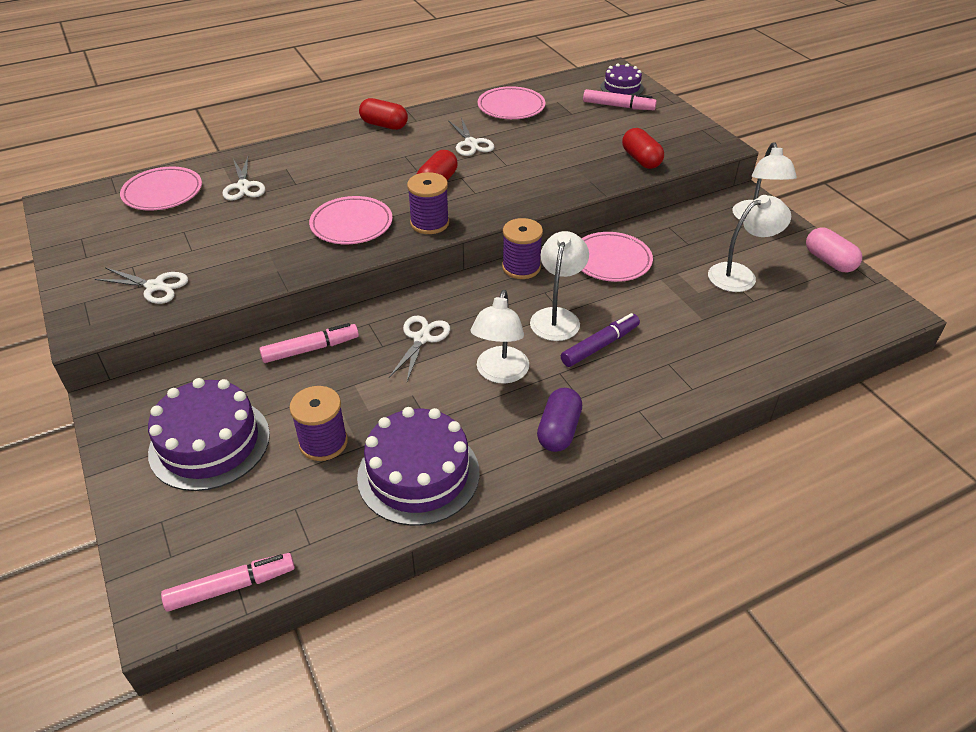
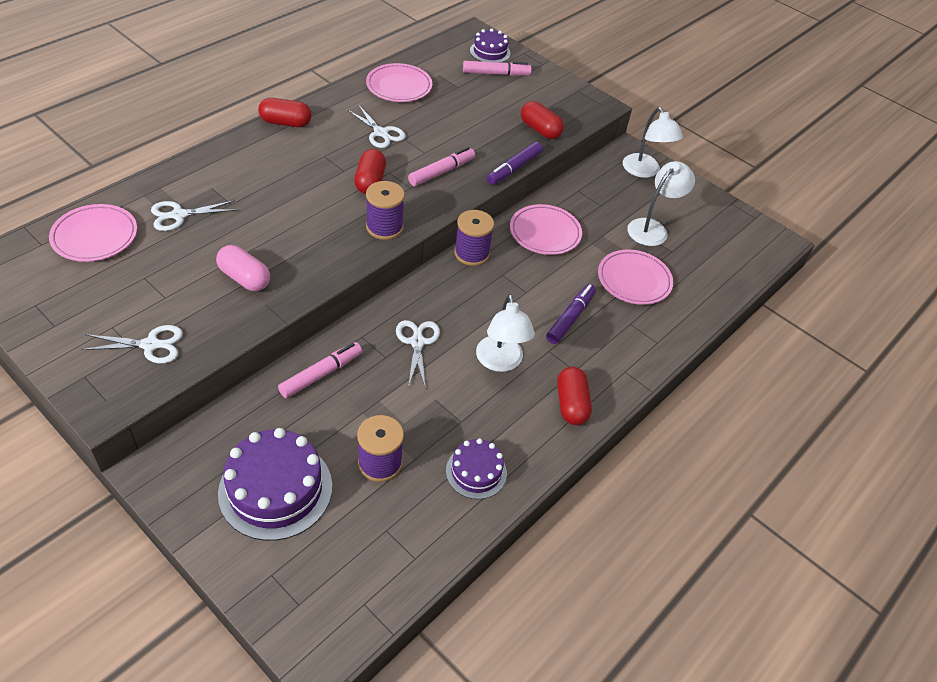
camera: 25 degrees left, 5 degrees up
pink marker [161,553,295,612] -> pink marker moved to [408,147,475,186]
white scissors [222,157,265,201] -> white scissors turned 105 degrees clockwise [151,200,236,231]
pink plate [309,196,393,244] -> pink plate moved to [598,249,673,305]
purple cake [357,407,479,526] -> purple cake [446,438,507,499], size x0.57
white lamp [530,231,589,341] -> none
purple capsule [537,388,582,452] -> red capsule [557,367,592,425]
pink capsule [806,227,862,273] -> pink capsule moved to [216,245,270,291]
none -> purple marker [487,142,543,185]

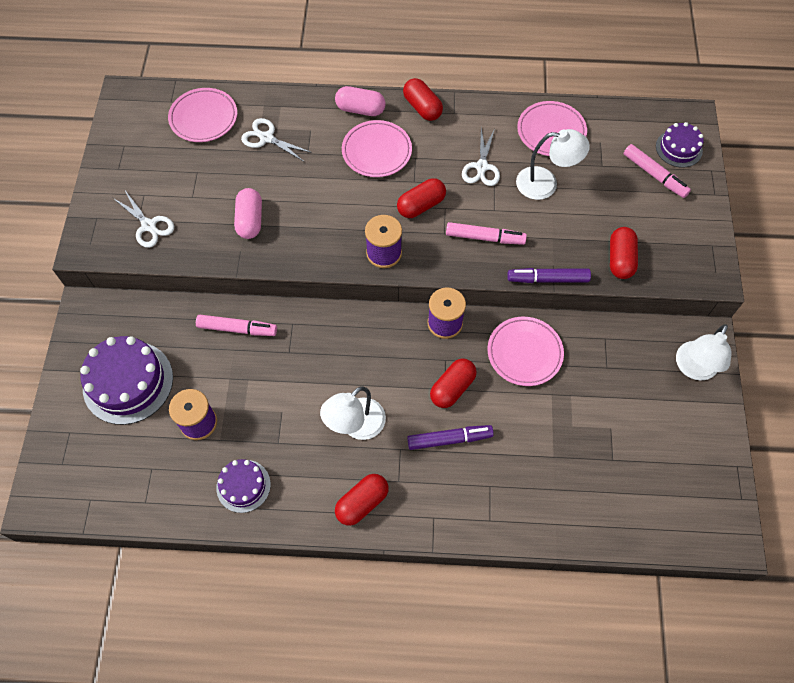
camera: 55 degrees right, 15 degrees up
white scissors [396,320,440,389] -> none
pink plate [598,249,673,305] -> pink plate moved to [342,120,412,177]
white lamp [627,161,695,246] -> white lamp moved to [516,129,590,200]
none -> pink capsule [335,86,386,116]
none -> red capsule [430,359,477,408]

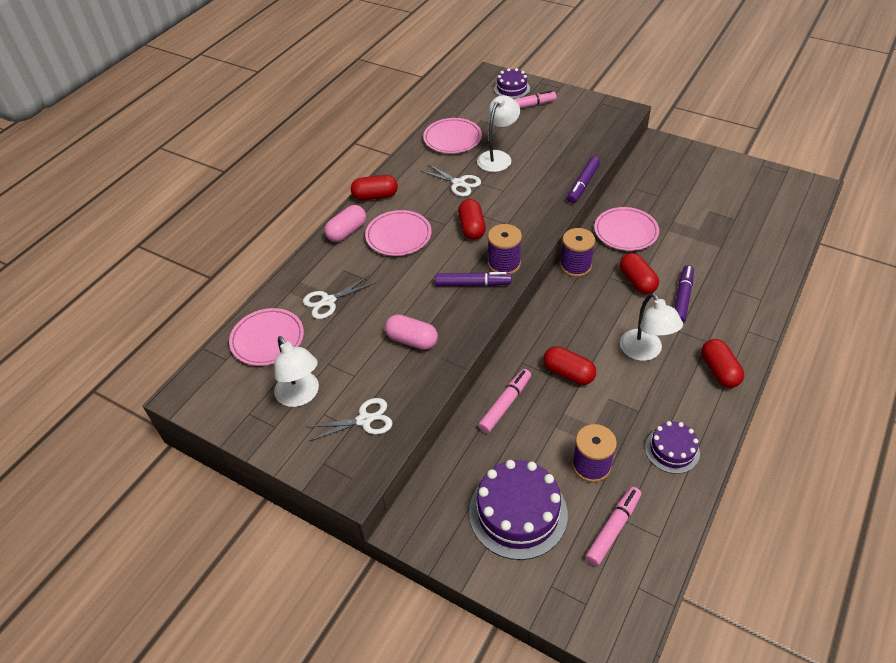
camera: 60 degrees left, 15 degrees down
pink marker [446,222,527,245] -> pink marker moved to [585,487,641,566]
red capsule [610,227,638,279] -> red capsule moved to [543,346,596,385]
white lamp [676,324,732,381] -> white lamp moved to [274,336,319,407]
none -> purple marker [435,272,511,286]

